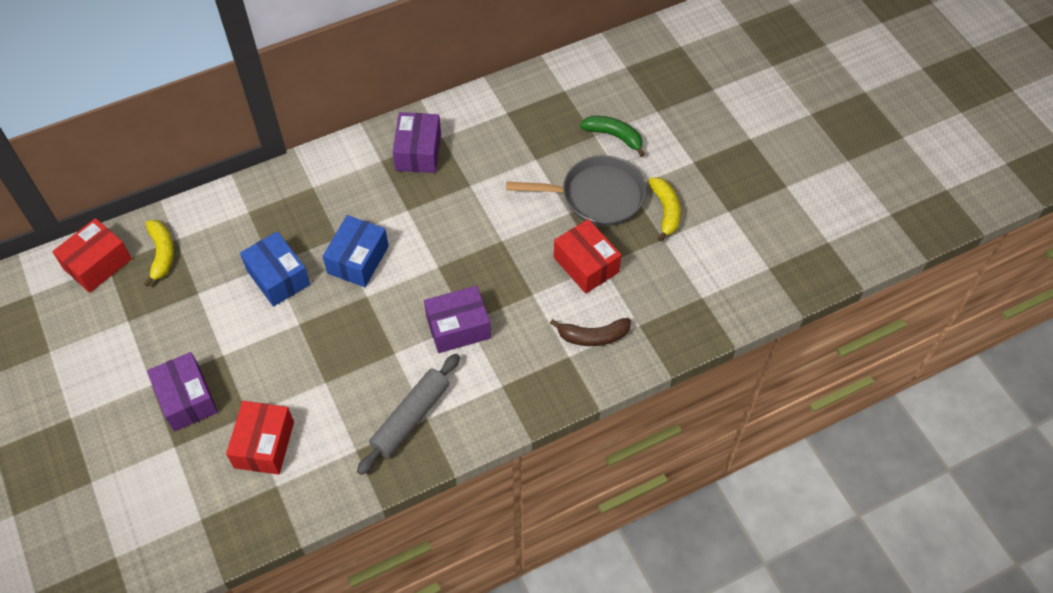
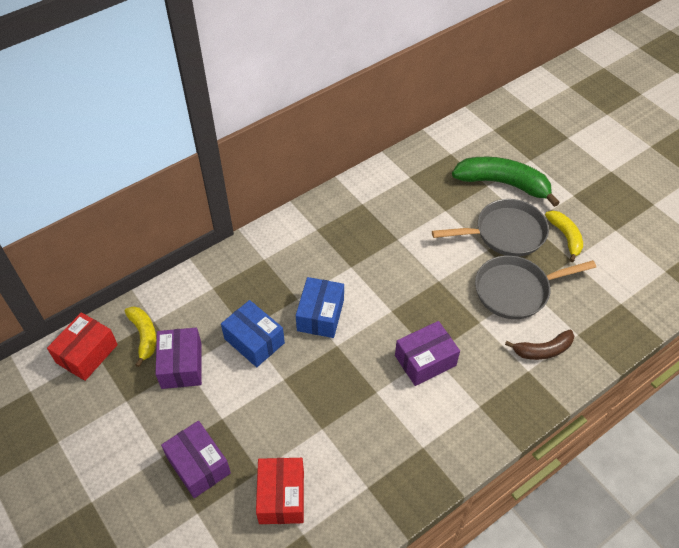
camera: 10 degrees left, 5 degrees down
grey rolling pin [357,354,460,475] -> none
purple box [393,112,441,173] -> purple box moved to [155,328,202,389]
red box [554,219,621,294] -> grey pan [475,255,596,319]
green banana [580,116,645,157] -> green banana [452,157,560,207], size x1.76

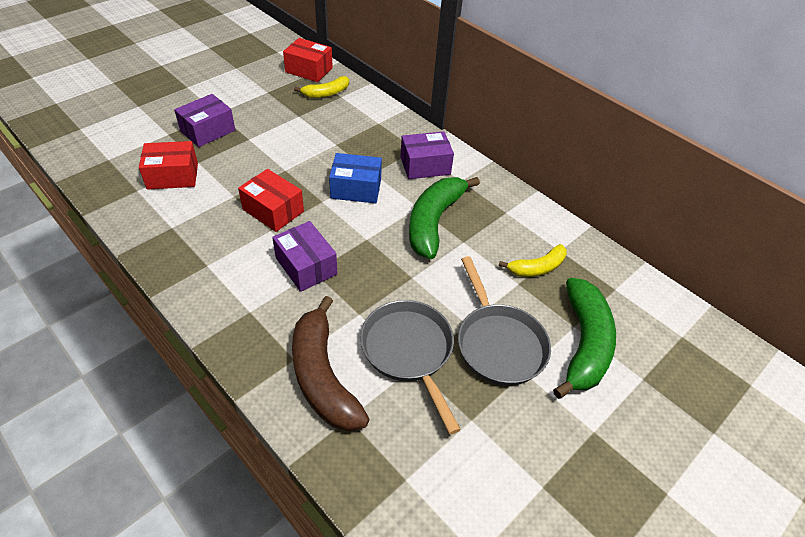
camera: 80 degrees right, 5 degrees down
purple box [155,328,202,389] -> purple box moved to [400,131,454,179]
blue box [221,300,285,367] -> none
brown banana [505,330,575,360] -> brown banana [292,296,369,432], size x1.76
yellow banana [545,211,583,262] -> yellow banana moved to [498,244,567,277]
none -> red box [238,169,304,232]
none -> green banana [409,177,480,259]

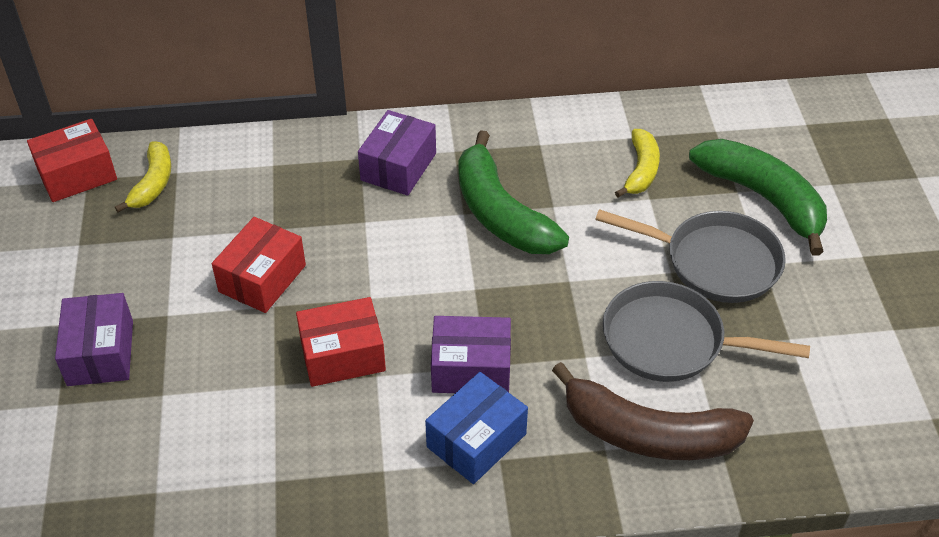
camera: 50 degrees left, 0 degrees up
red box [139,141,198,190] -> red box moved to [212,217,306,313]
blue box [329,153,382,203] -> blue box moved to [425,372,528,484]

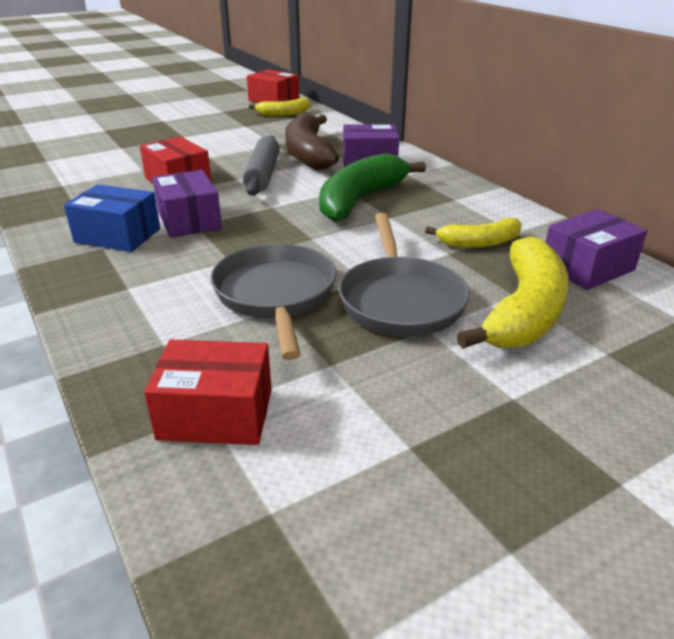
camera: 65 degrees right, 15 degrees down
purple box [55,293,133,386] -> purple box moved to [546,209,647,290]
red box [212,217,306,313] -> red box moved to [144,340,272,445]
brown banana [552,362,754,460] -> brown banana moved to [285,113,339,170]
green banana [689,139,827,255] -> yellow banana [457,236,569,349]
none -> grey rolling pin [243,135,280,196]

